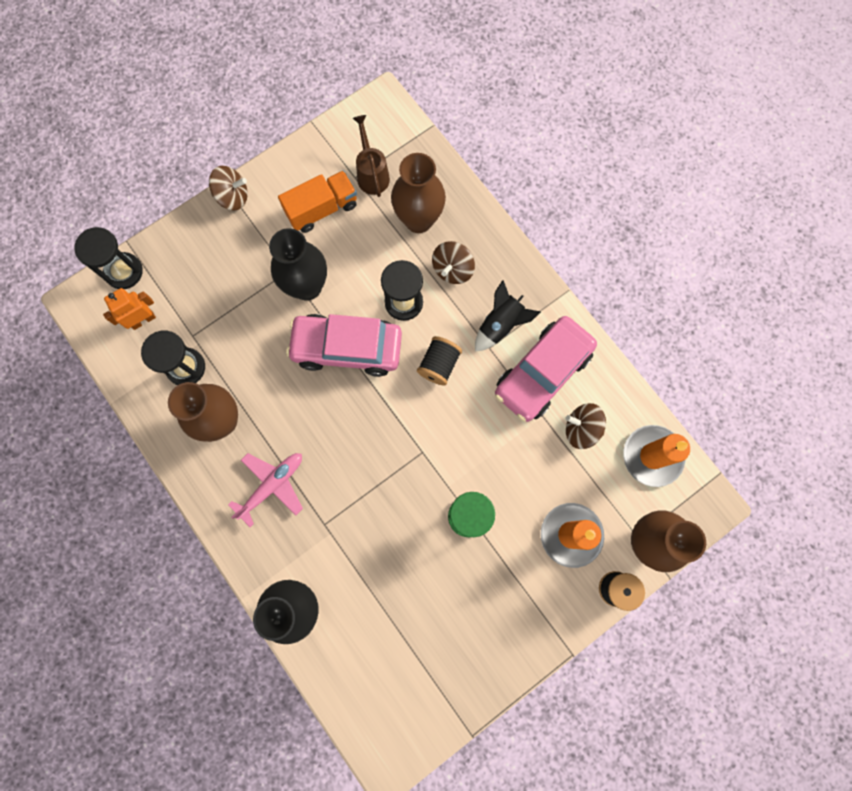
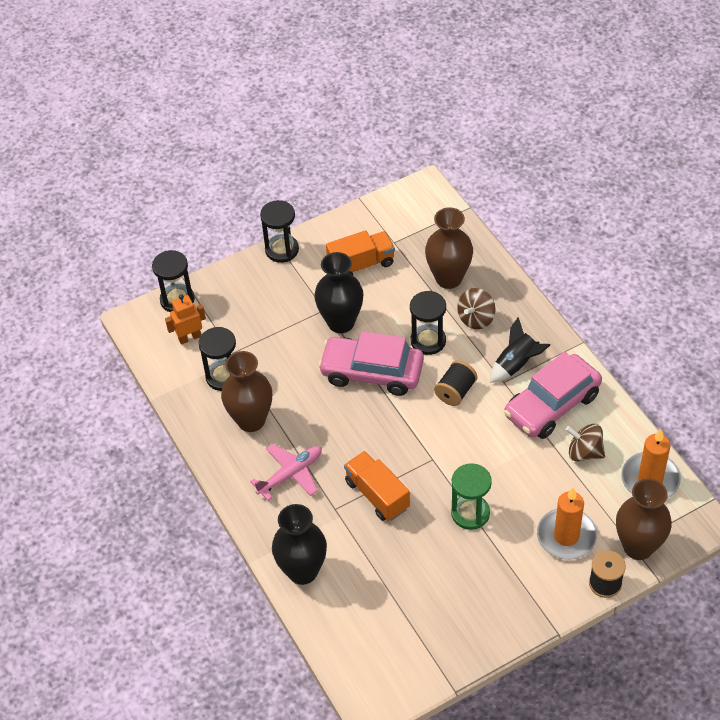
camera: 10 degrees right, 25 degrees down
brown spinning top [209,166,248,210] -> black hourglass [260,200,299,263]
brown watering can [353,115,390,197] -> none
none -> orange truck [344,451,410,521]

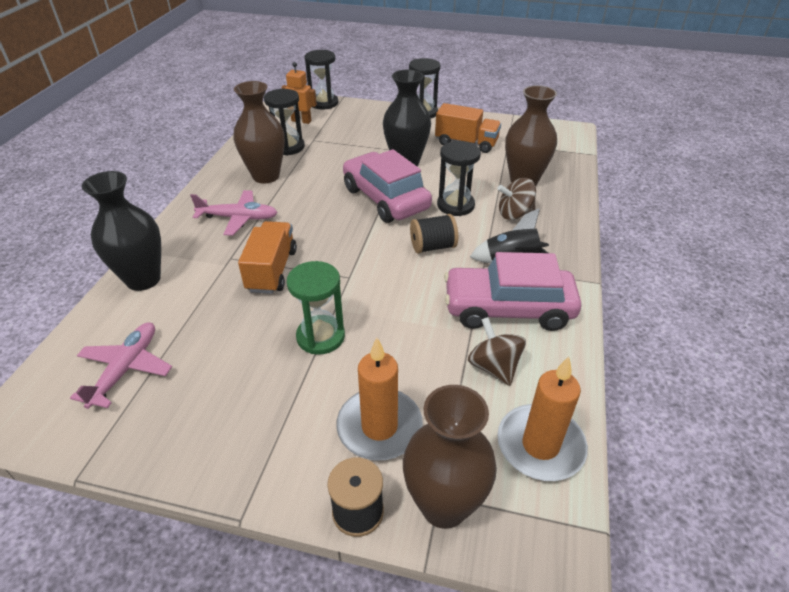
camera: 40 degrees right, 10 degrees down
none -> pink plane [70,322,172,409]

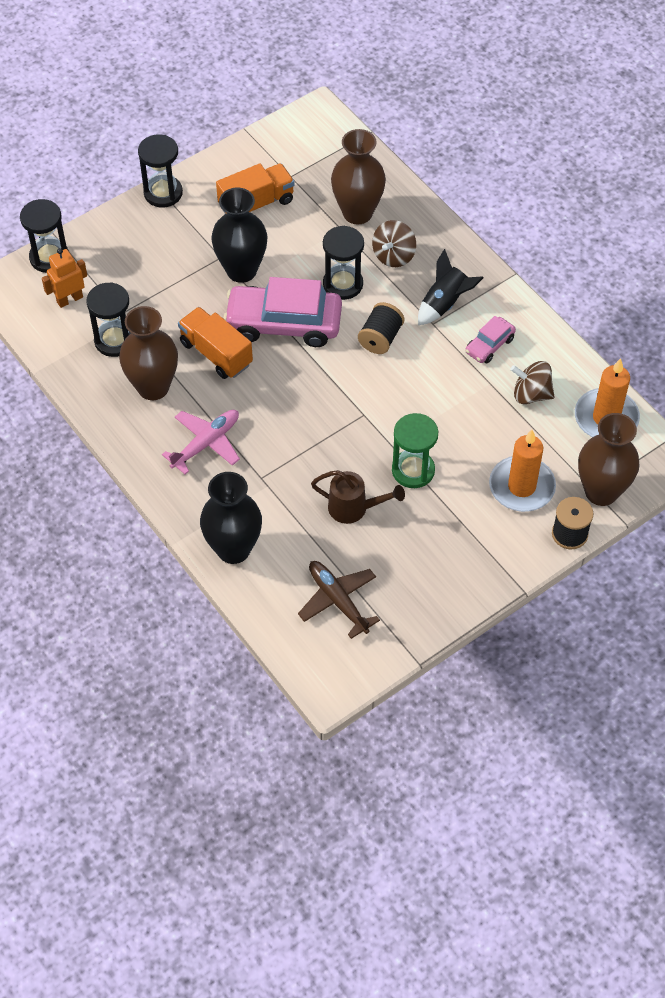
camera: 50 degrees left, 15 degrees up
pink plane [70,322,172,409] -> brown plane [298,561,380,639]
orange truck [238,221,297,294] -> orange truck moved to [178,307,253,379]
pink car [444,252,581,331] -> pink car [465,316,516,364], size x0.48
none -> brown watering can [311,470,405,524]

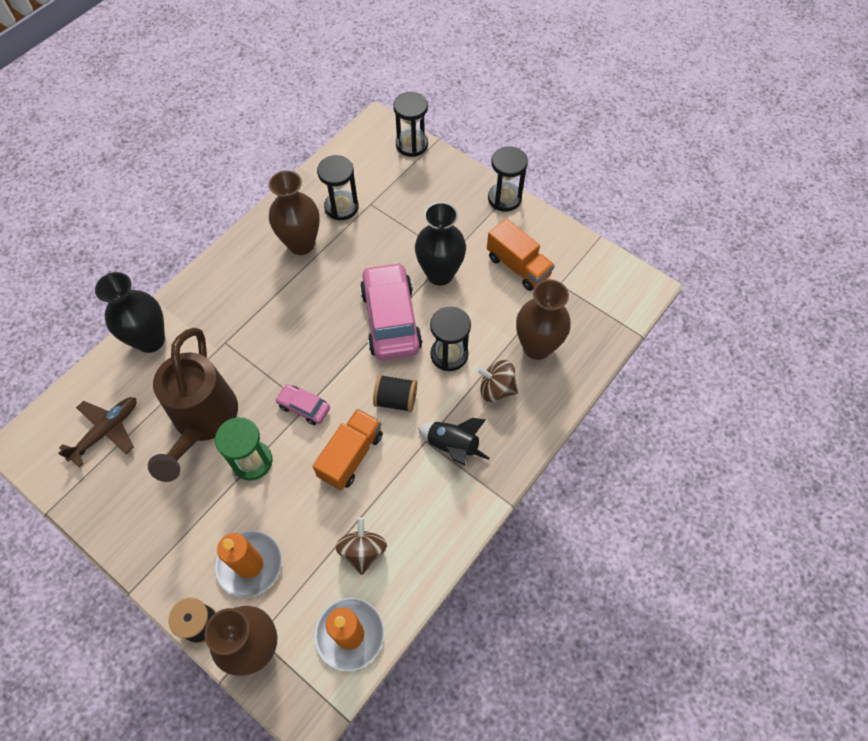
camera: 75 degrees right, 5 degrees up
orange robot [42,248,87,308] -> none
pink plane [162,410,240,474] -> none
orange truck [178,307,253,379] -> orange truck moved to [313,409,383,490]
brown watering can [311,470,405,524] -> brown watering can [148,328,238,482], size x1.90
pink car [465,316,516,364] -> pink car moved to [275,384,330,425]

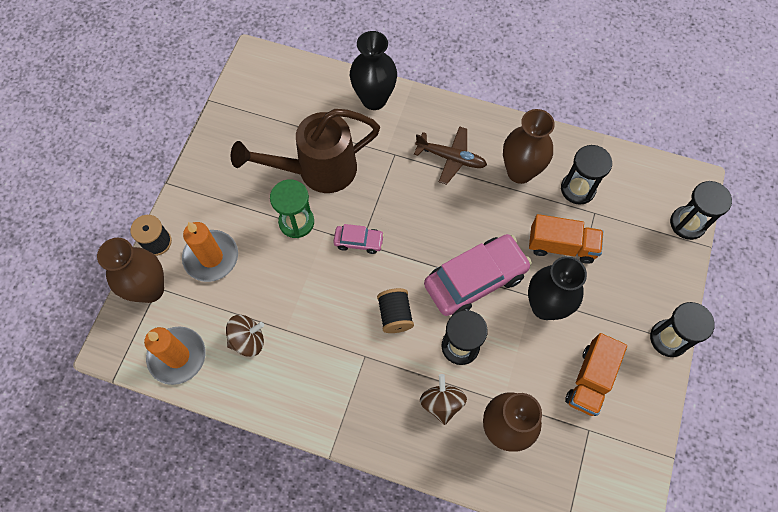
camera: 70 degrees right, 5 degrees up
brown plane [58,397,136,467] -> brown plane moved to [414,126,487,185]
pink car [275,384,330,425] -> pink car turned 90 degrees clockwise [333,224,384,254]
orange truck [313,409,383,490] -> orange truck moved to [529,214,603,264]
black rocket [418,418,489,466] -> none

